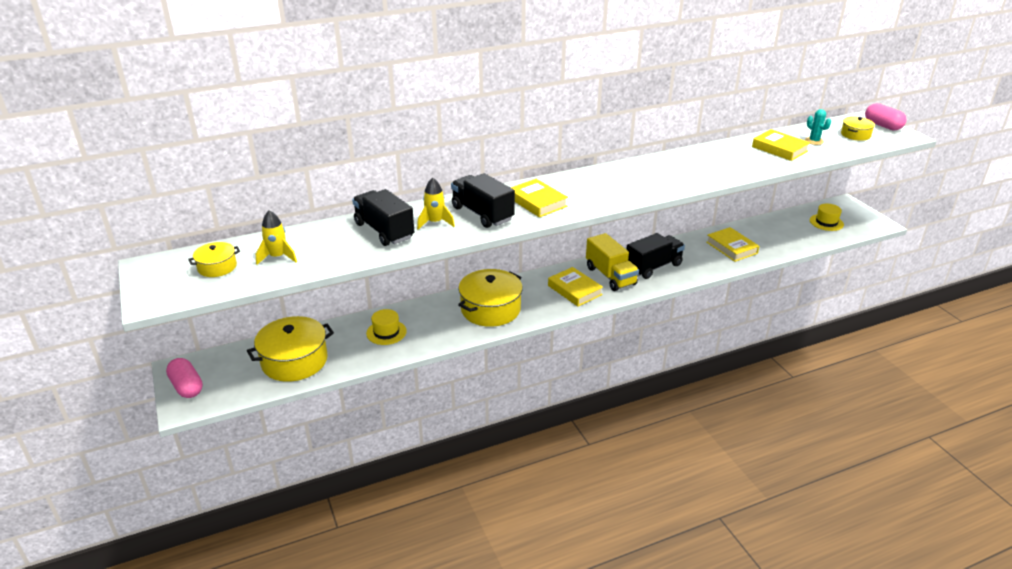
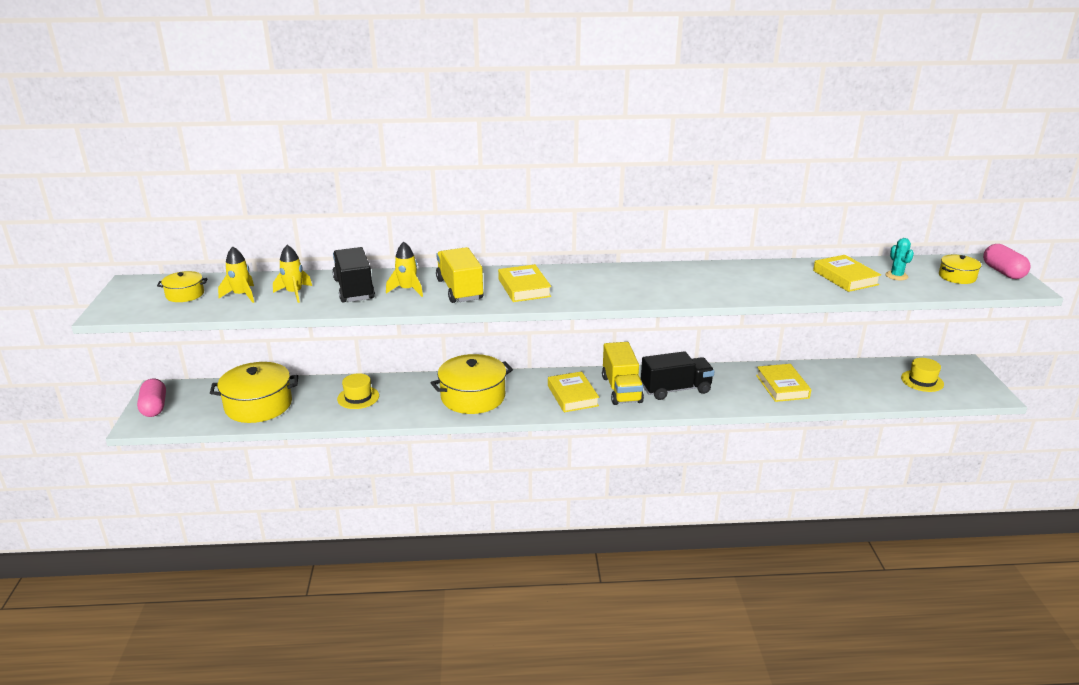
camera: 20 degrees right, 5 degrees down
black truck [451,173,515,228] -> yellow truck [436,247,484,303]
none -> yellow rocket [273,245,312,303]

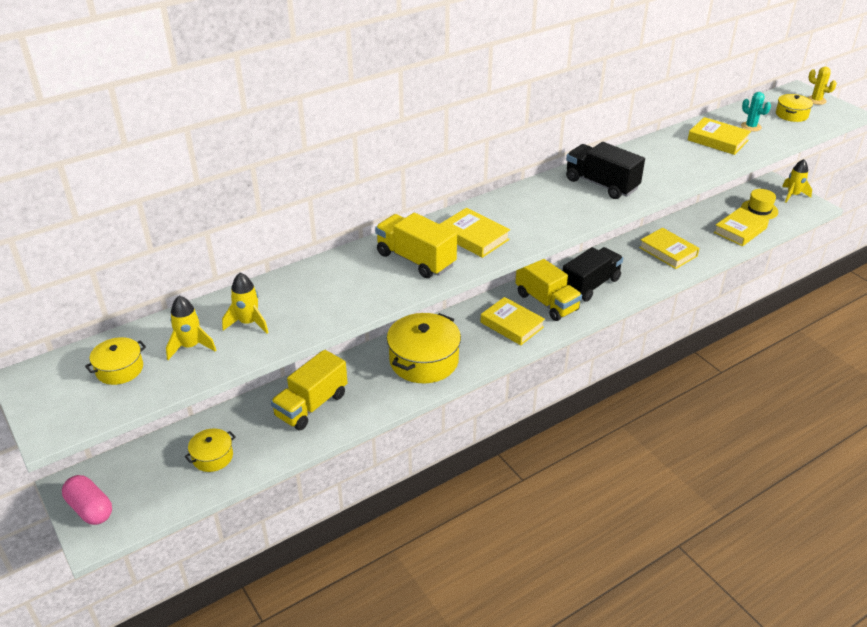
camera: 30 degrees left, 10 degrees up
yellow pot [210,362,298,423] -> yellow pot [185,429,235,472], size x0.52
black truck [332,247,375,302] -> black truck moved to [566,142,645,199]
yellow hat [337,373,379,409] -> yellow truck [271,350,348,430]
yellow rocket [386,242,423,297] -> yellow rocket moved to [782,159,812,203]
pink capsule [983,244,1031,279] -> yellow cactus [807,67,837,105]
none -> yellow book [714,208,769,246]

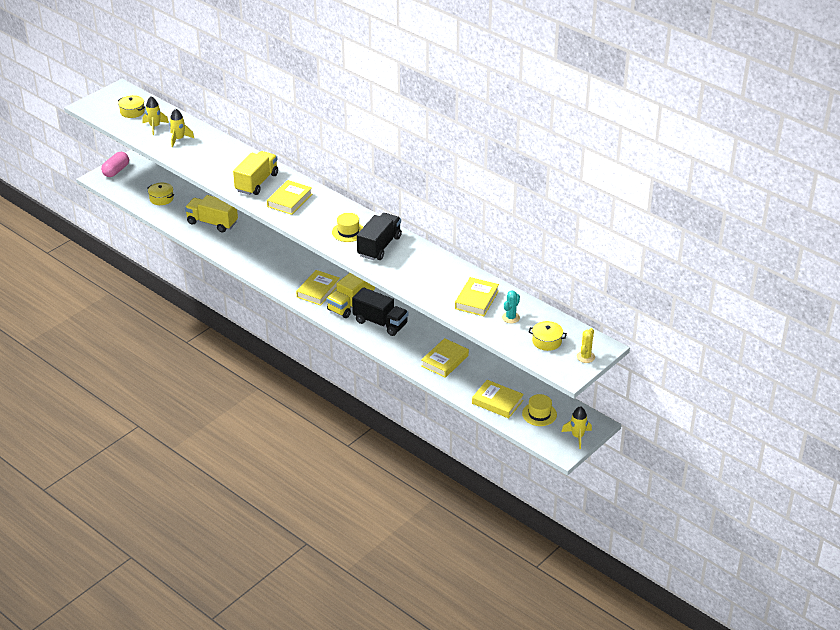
camera: 75 degrees right, 0 degrees up
yellow pot [387,313,461,383] -> none
none -> yellow hat [332,213,363,242]

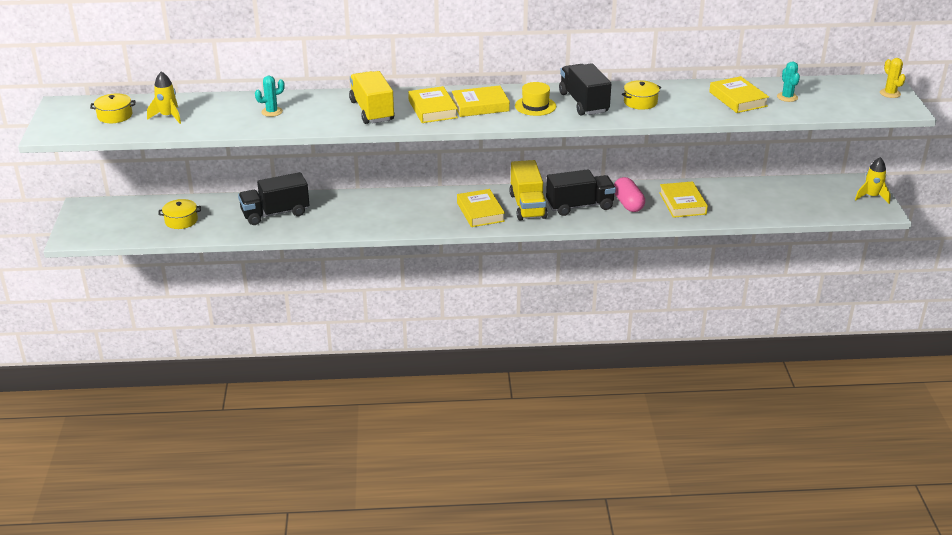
camera: 45 degrees left, 5 degrees down
pink capsule [101,152,129,177] -> pink capsule moved to [614,177,645,212]
yellow rocket [169,108,194,147] -> none
yellow truck [185,195,238,232] -> black truck [238,172,309,225]
yellow book [472,380,524,418] -> yellow book moved to [452,85,510,117]
yellow hat [522,394,557,426] -> none
yellow pot [528,321,567,351] -> yellow pot moved to [622,80,661,110]
none -> turquoise cactus [255,76,285,117]

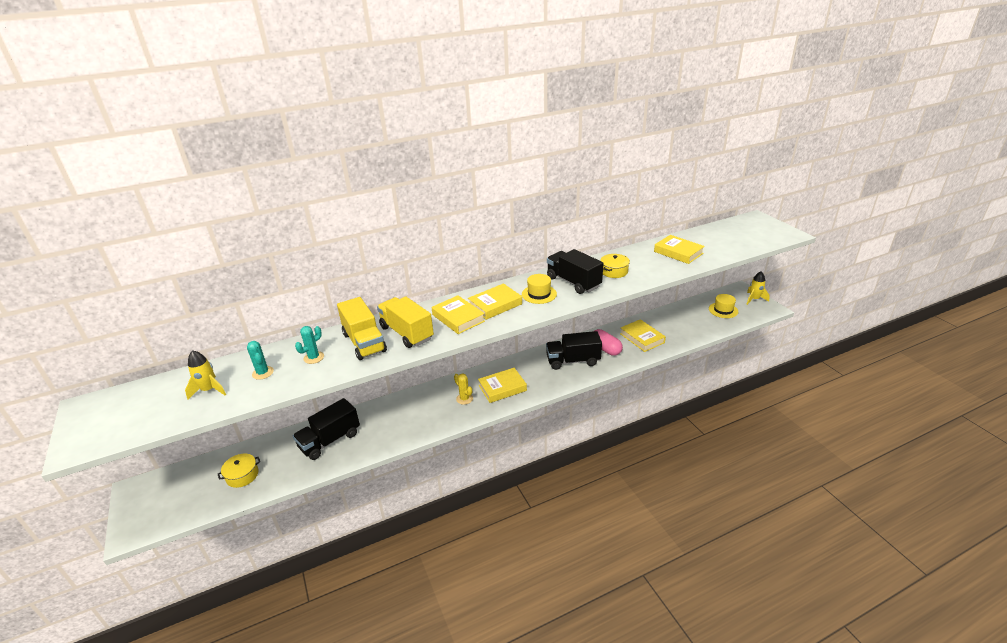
camera: 20 degrees left, 0 degrees up
yellow pot [90,93,136,123] -> none
yellow book [457,189,505,227] -> yellow book turned 75 degrees counterclockwise [478,368,527,403]
yellow truck [509,160,548,221] -> yellow truck moved to [337,297,387,360]
black truck [546,169,616,216] -> black truck turned 150 degrees counterclockwise [546,331,602,370]
turquoise cactus [777,61,800,102] -> turquoise cactus moved to [247,341,274,380]
yellow cactus [880,58,906,98] -> yellow cactus moved to [454,373,473,405]
none -> yellow hat [709,294,738,318]

